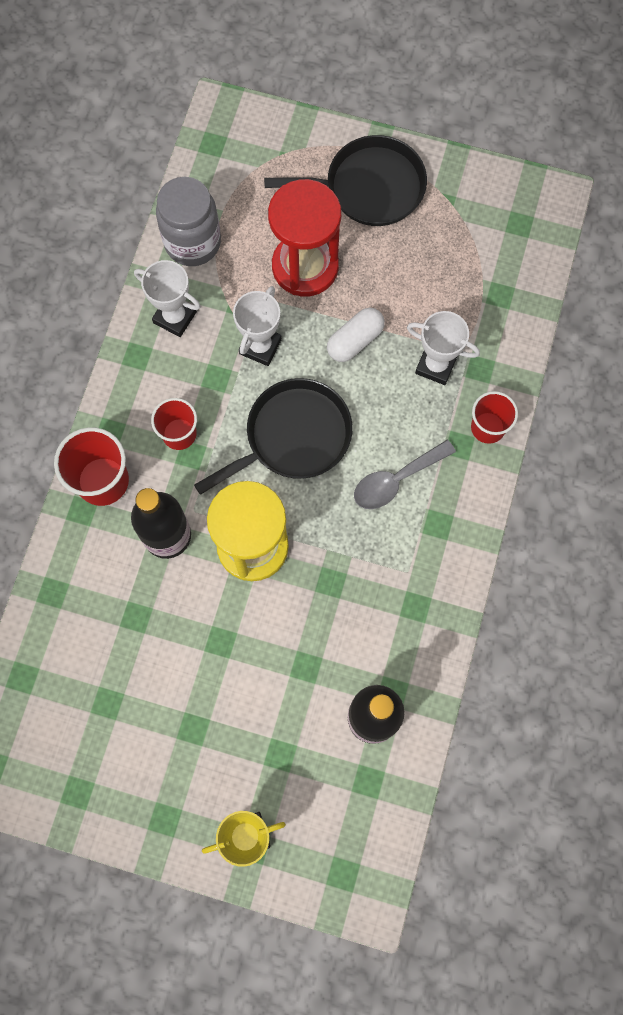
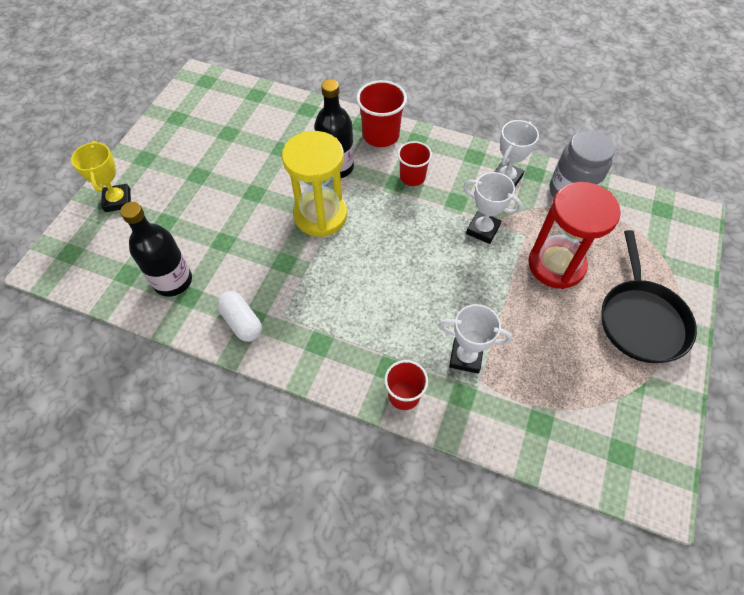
camera: 95 degrees right, 15 degrees down
black pan [194,378,353,495] -> none
white capsule [327,308,385,362] -> white capsule moved to [217,291,262,342]
grey spoon [354,440,456,509] -> none
white trophy [407,311,480,385] -> white trophy turned 75 degrees clockwise [439,304,512,373]

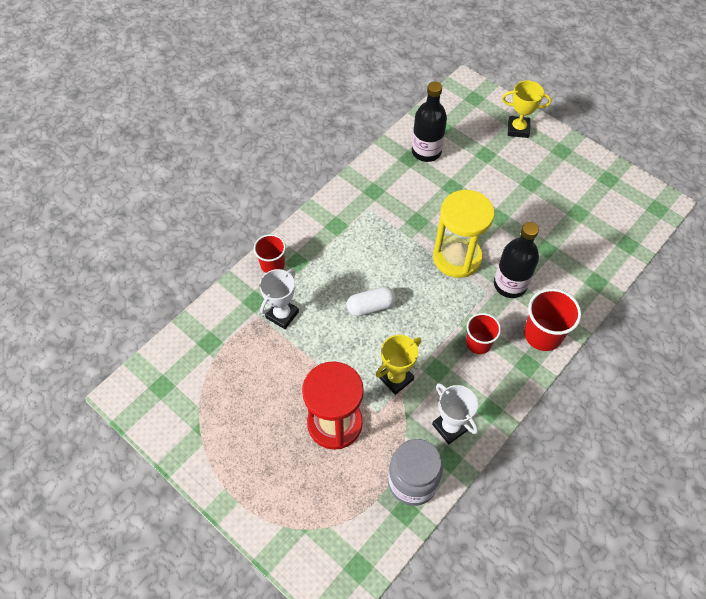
camera: 110 degrees right, 0 degrees up
white capsule [217,291,262,342] -> white capsule moved to [347,286,396,316]
white trophy [463,172,523,244] -> yellow trophy [376,335,421,395]
black pan [601,230,697,363] -> none

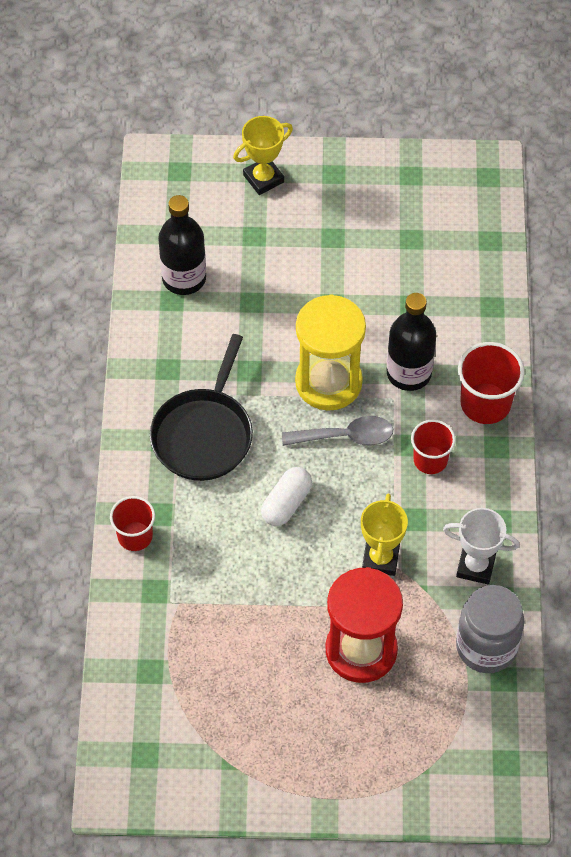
camera: 40 degrees left, 0 degrees up
white trophy [259,269,299,329] -> none
none -> black pan [150,334,253,481]
none -> grey spoon [282,416,393,446]

